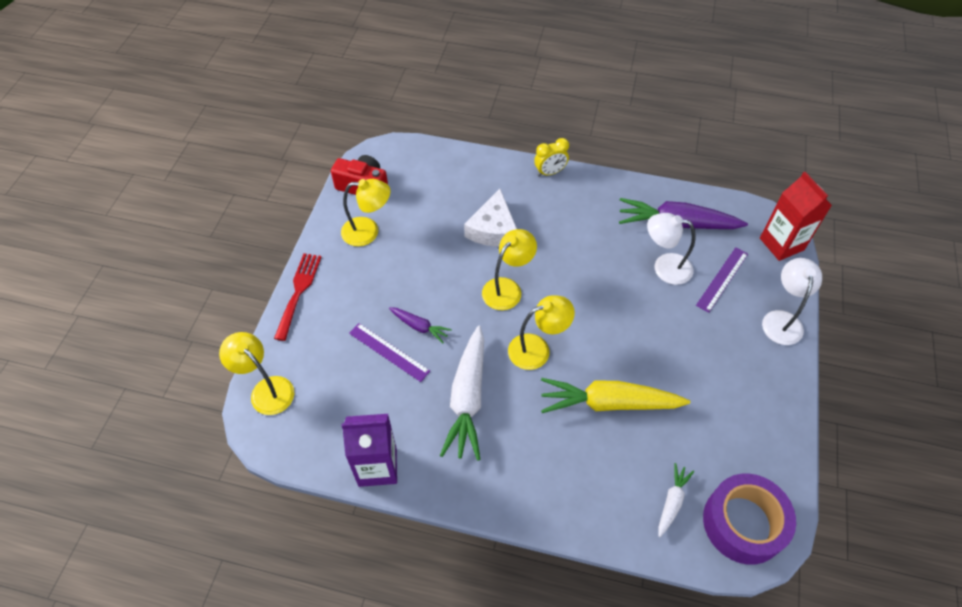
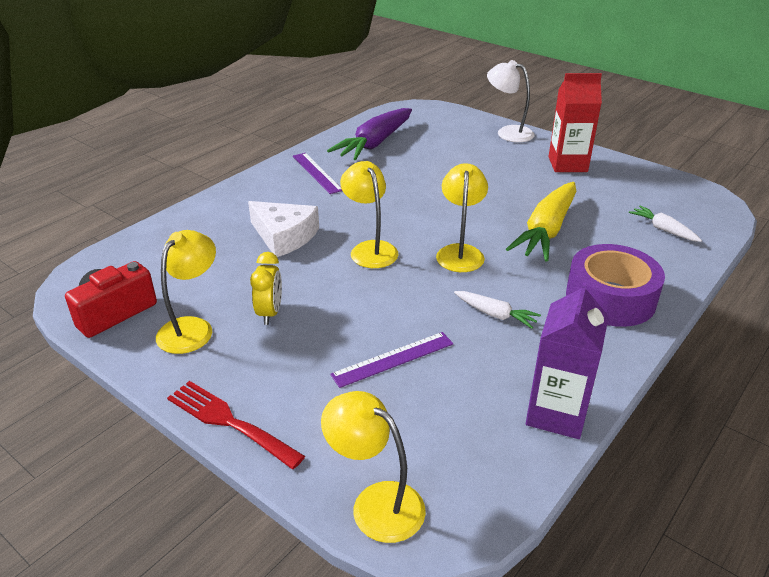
camera: 65 degrees left, 20 degrees down
yellow lamp [219,332,294,415] -> yellow lamp turned 60 degrees clockwise [321,391,426,543]
purple carrot [389,307,452,343] -> none
white carrot [440,326,484,461] -> white carrot [454,291,541,329], size x0.50
yellow clock [534,138,569,177] -> yellow clock moved to [250,252,282,325]
white lamp [647,213,695,285] -> none
purple ruler [696,247,748,313] -> purple ruler moved to [293,153,342,194]
purple tape [703,474,796,565] -> purple tape moved to [566,244,665,327]
red carton [760,172,832,261] -> red carton moved to [548,73,602,172]

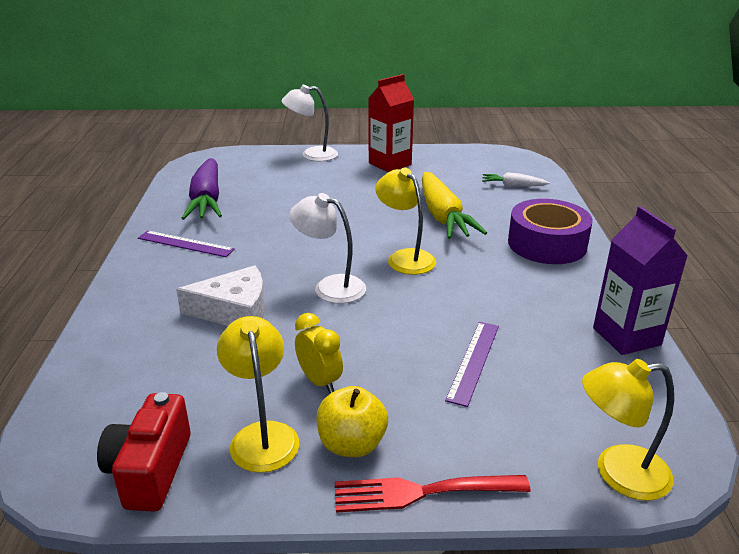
camera: 40 degrees left, 5 degrees down
yellow lamp [340,161,398,268] -> white lamp [289,193,366,304]
white carrot [454,291,541,329] -> none
none -> yellow apple [316,386,388,457]

